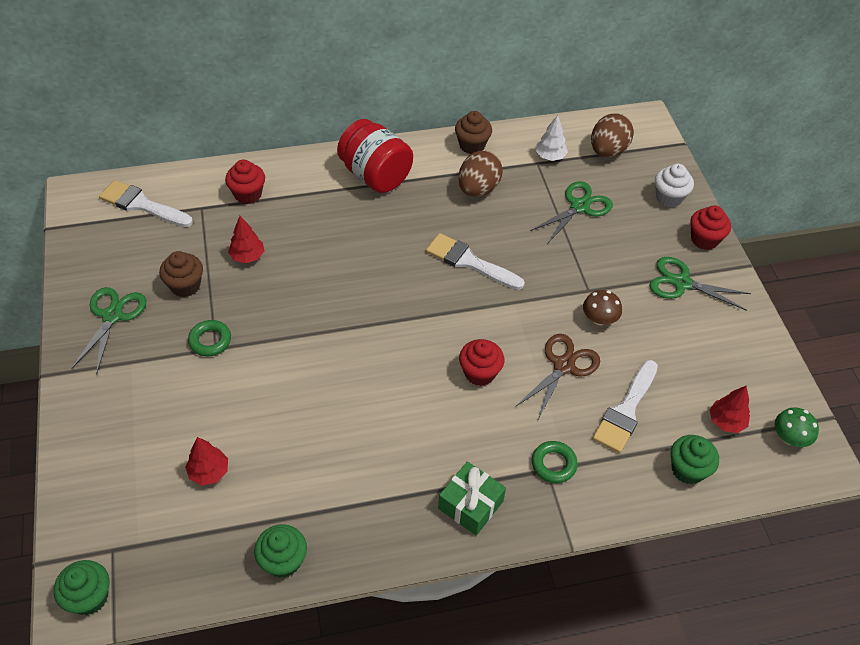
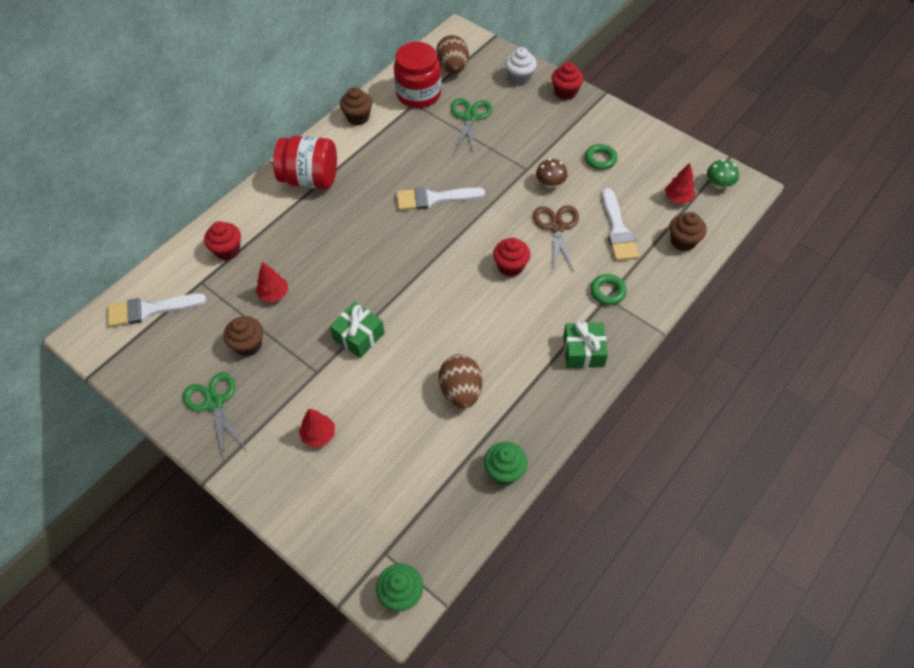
camera: 35 degrees left, 5 degrees up
red tree [185,437,228,486] -> red tree moved to [299,409,335,448]
green ring [188,320,231,356] -> green ring moved to [585,144,617,170]
brown egg [458,151,503,197] -> brown egg moved to [439,354,482,408]
white tree [535,115,568,161] -> red jar [394,42,441,108]
green scissors [649,257,751,311] -> none
green cupcake [670,435,719,484] -> brown cupcake [670,212,707,251]
none -> green gift [330,302,385,358]

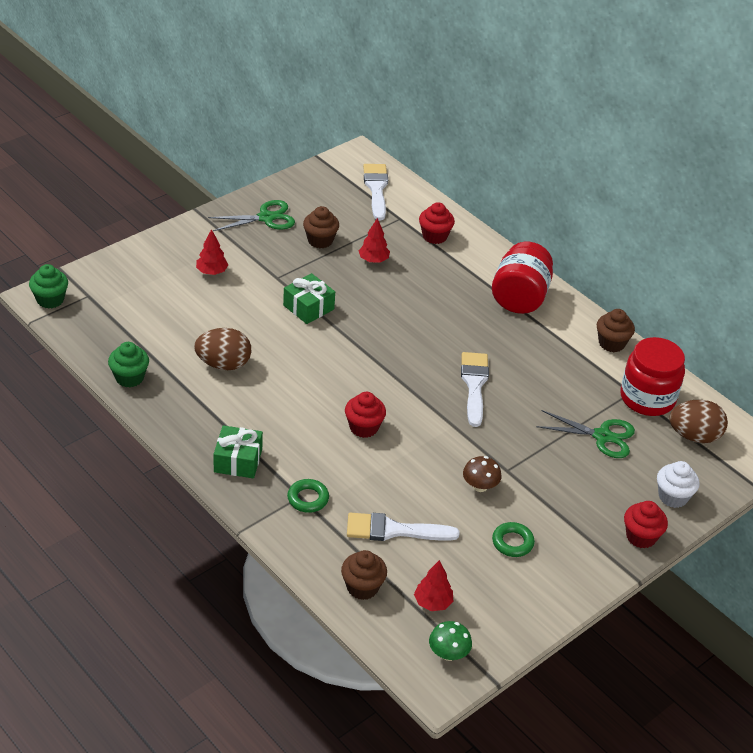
camera: 95 degrees right, 15 degrees down
brown scissors [533,205,579,272] -> none

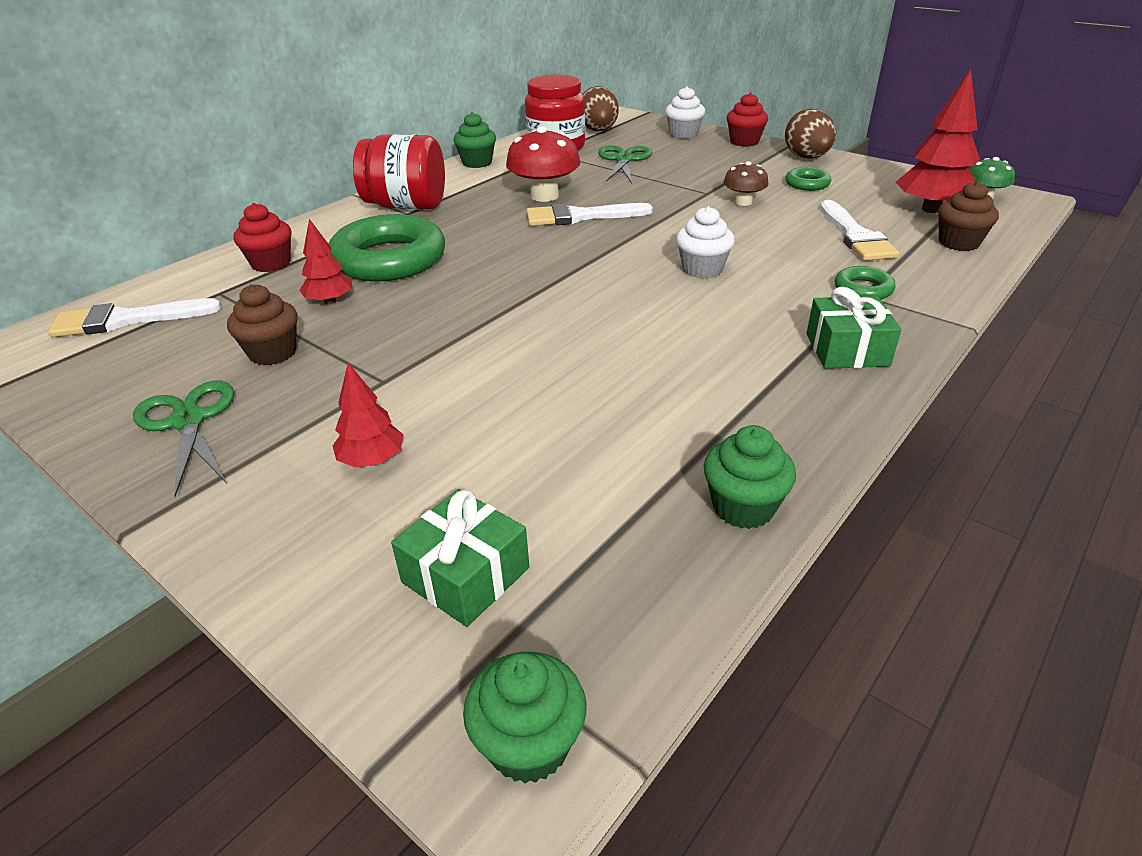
camera: 95 degrees left, 5 degrees down
brown egg [194,328,251,370] -> brown egg moved to [785,109,836,159]
green gift [283,273,335,324] -> green gift moved to [391,489,529,627]
red cupcake [345,392,386,438] -> white cupcake [676,206,735,279]
red tree [414,560,453,611] -> red tree [896,69,980,213], size x1.78
brown cupcake [597,309,635,352] -> green cupcake [453,112,496,168]
none -> green ring [328,214,445,281]
none -> red mushroom [506,126,580,202]

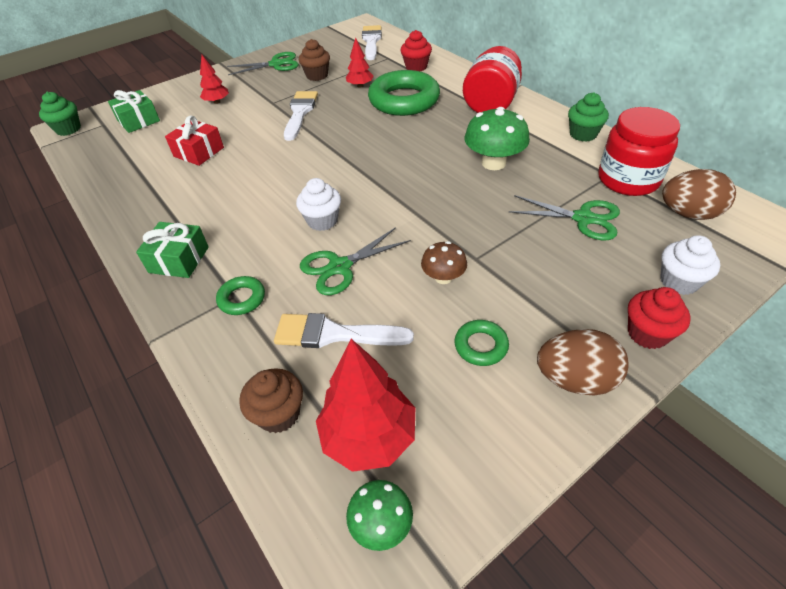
camera: 105 degrees right, 10 degrees up
red mushroom [506,126,580,202] -> green mushroom [464,107,530,170]
white brush [526,203,653,226] -> white brush moved to [284,91,318,141]
green cupcake [704,425,796,529] -> none
none -> red gift [165,116,224,166]
none -> green scissors [300,227,411,295]

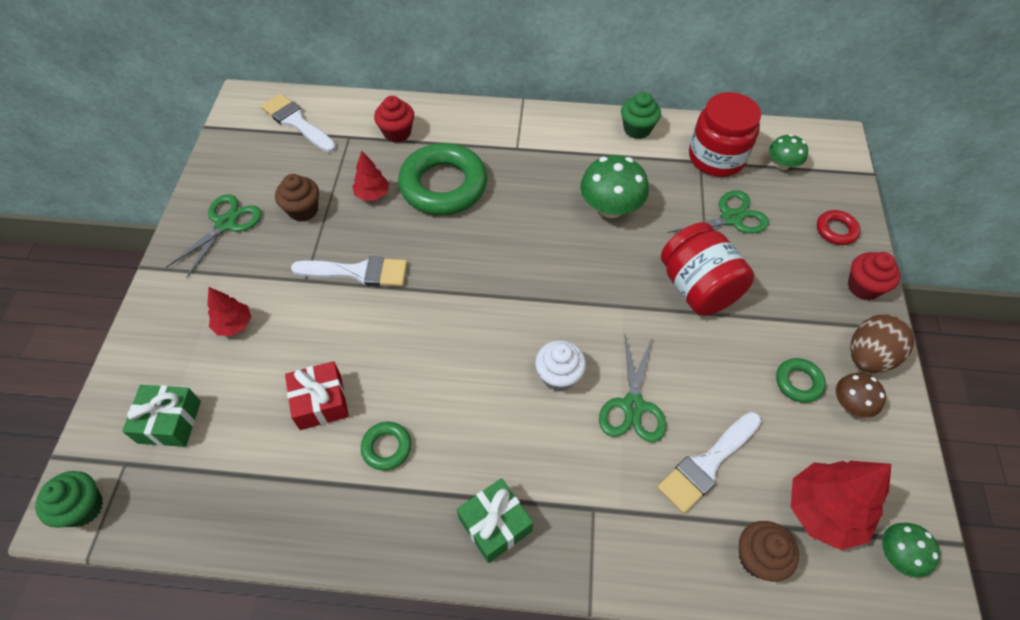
camera: 50 degrees left, 10 degrees up
green ring [216,276,265,315] -> green ring moved to [361,422,411,471]
white brush [284,91,318,141] -> white brush turned 135 degrees clockwise [291,256,407,287]
brown mushroom [421,241,467,284] -> brown mushroom moved to [836,373,886,418]
red jar [463,46,522,113] -> red jar moved to [661,222,754,315]
white cupcake [660,235,720,295] -> red ring [817,210,860,245]
brown egg [662,169,736,220] -> green mushroom [769,134,808,170]

